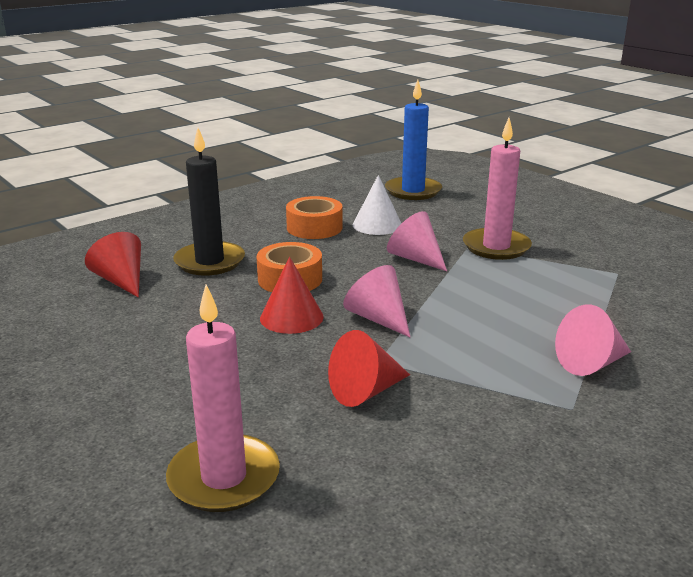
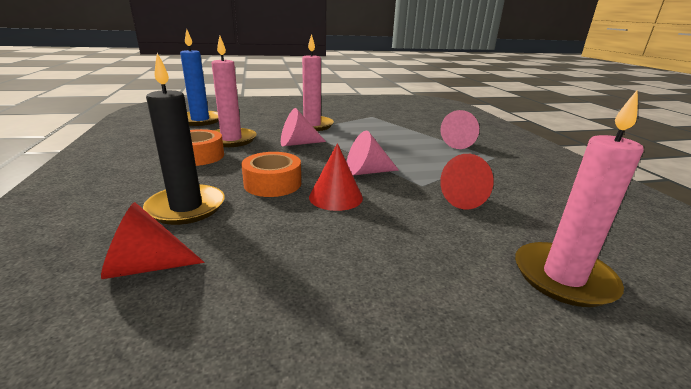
camera: 65 degrees left, 0 degrees up
white cone [353,175,402,235] -> pink candle [211,36,257,147]

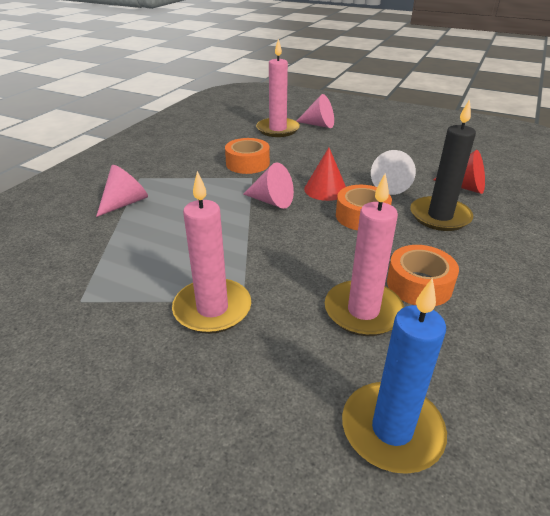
camera: 140 degrees left, 10 degrees up
pink cone [281,108,326,146] -> pink cone moved to [297,94,334,128]
red cone [440,154,494,210] -> orange tape [225,138,270,174]
none -> white cone [371,150,416,195]

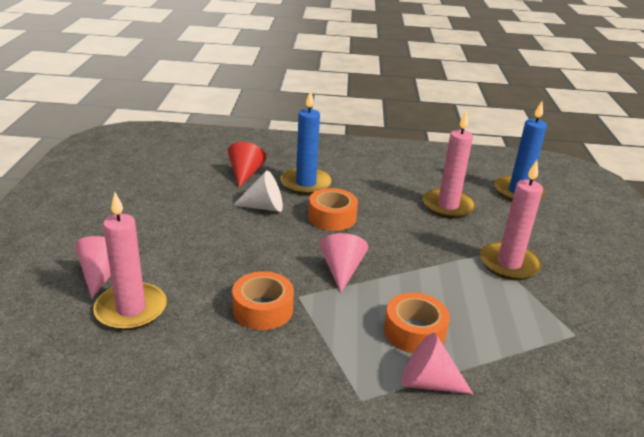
camera: 115 degrees left, 5 degrees down
red cone [304,148,346,201] -> none
orange tape [387,245,459,306] -> orange tape moved to [384,293,450,353]
black candle [410,99,476,231] -> blue candle [281,89,332,195]

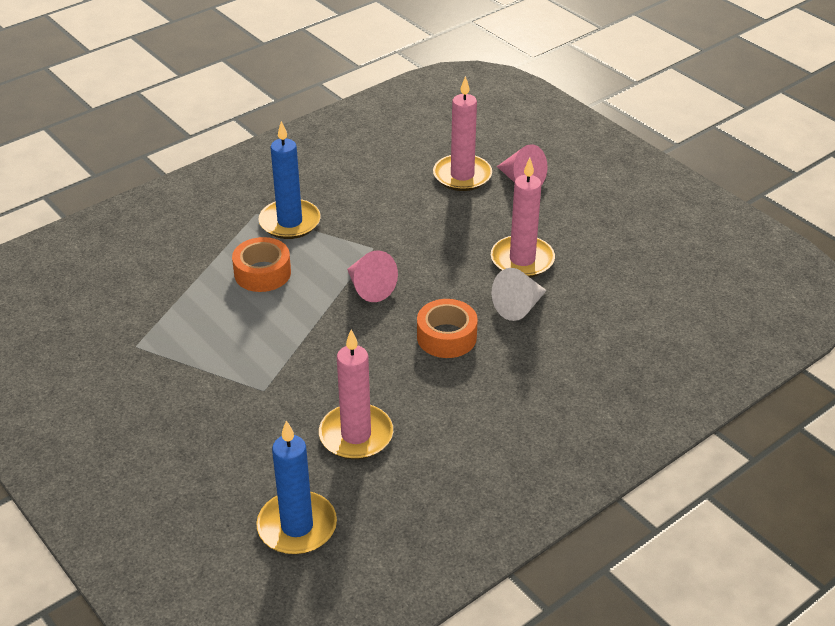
camera: 140 degrees right, 10 degrees up
red cone [228,142,266,188] -> none
orange tape [232,271,294,330] -> none
blue candle [281,89,332,195] -> blue candle moved to [259,121,321,239]
pink cone [402,333,473,394] -> none
pink candle [480,160,543,280] -> pink candle moved to [491,158,555,278]

